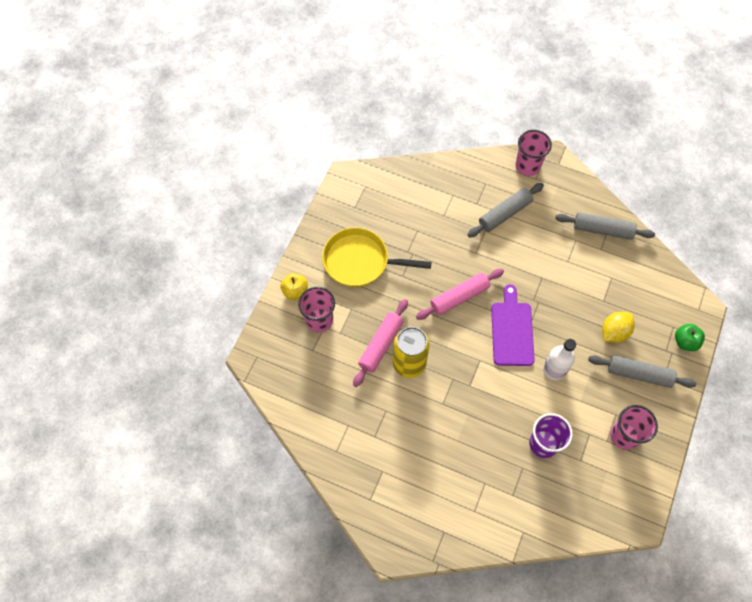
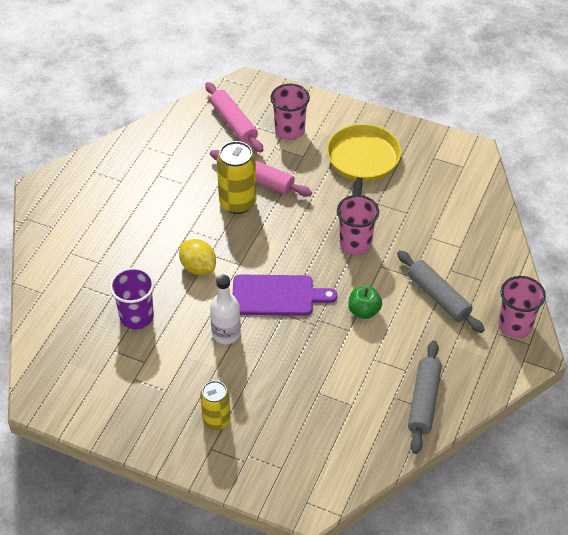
camera: 90 degrees right, 15 degrees down
yellow apple [280,273,308,300] -> none
pink rolling pin [416,269,504,320] -> pink rolling pin moved to [205,82,263,153]
grey rolling pin [588,355,696,388] -> yellow can [200,381,231,430]
yellow lemon [602,312,635,343] -> yellow lemon moved to [179,239,216,275]
pink cup [610,405,658,450] -> pink cup moved to [337,195,379,255]
green apple [675,324,705,351] -> green apple moved to [348,286,382,319]

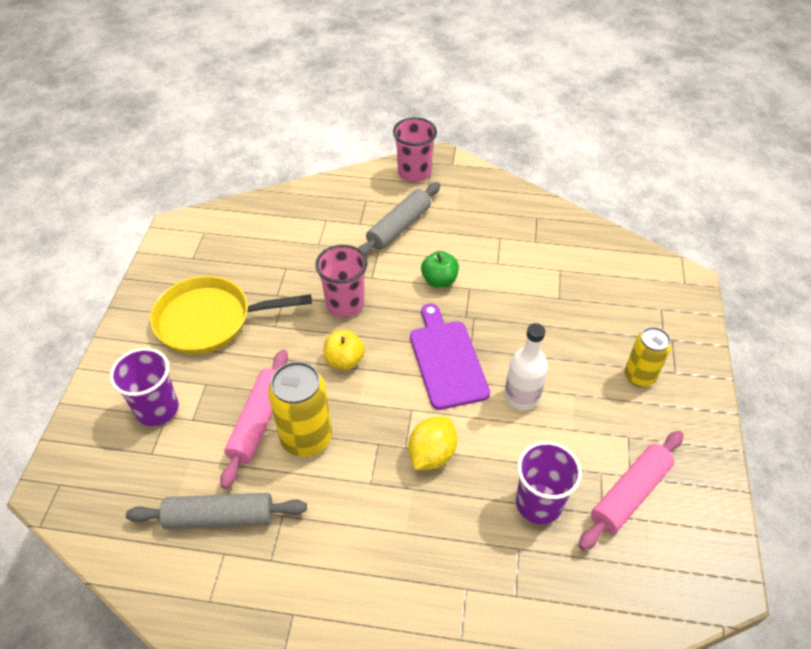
camera: 105 degrees left, 0 degrees up
pink rolling pin [205,82,263,153] -> pink rolling pin moved to [578,431,683,551]
pink cup [271,84,310,140] -> purple cup [110,348,179,426]
grey rolling pin [408,340,442,454] -> grey rolling pin moved to [126,493,307,529]
none -> yellow apple [323,330,365,370]

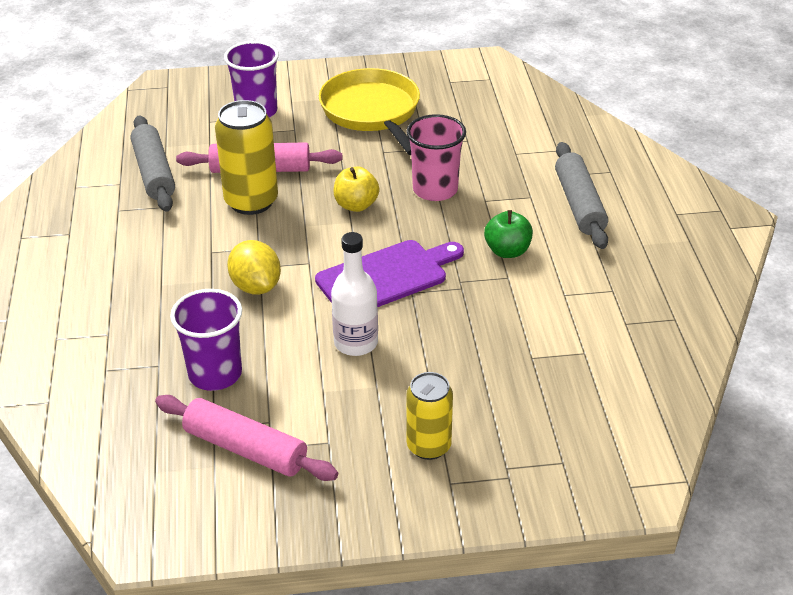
camera: 75 degrees right, 10 degrees down
grey rolling pin [358,182,440,256] -> grey rolling pin turned 60 degrees clockwise [555,142,608,249]
pink cup [393,117,437,182] -> none
yellow lemon [408,417,457,470] -> yellow lemon turned 45 degrees clockwise [227,240,281,295]

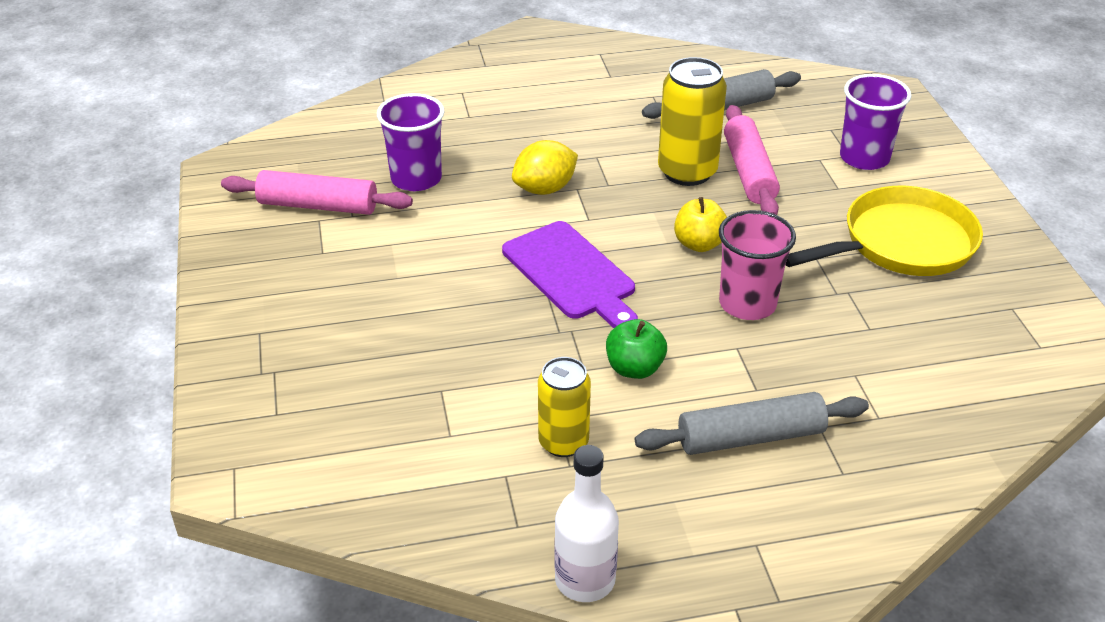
camera: 85 degrees right, 0 degrees up
pink rolling pin [155,395,338,481] -> pink rolling pin turned 75 degrees clockwise [221,170,413,215]
white bottle [331,232,378,356] -> white bottle moved to [554,445,619,602]
yellow can [406,372,453,460] -> yellow can moved to [538,357,591,457]

